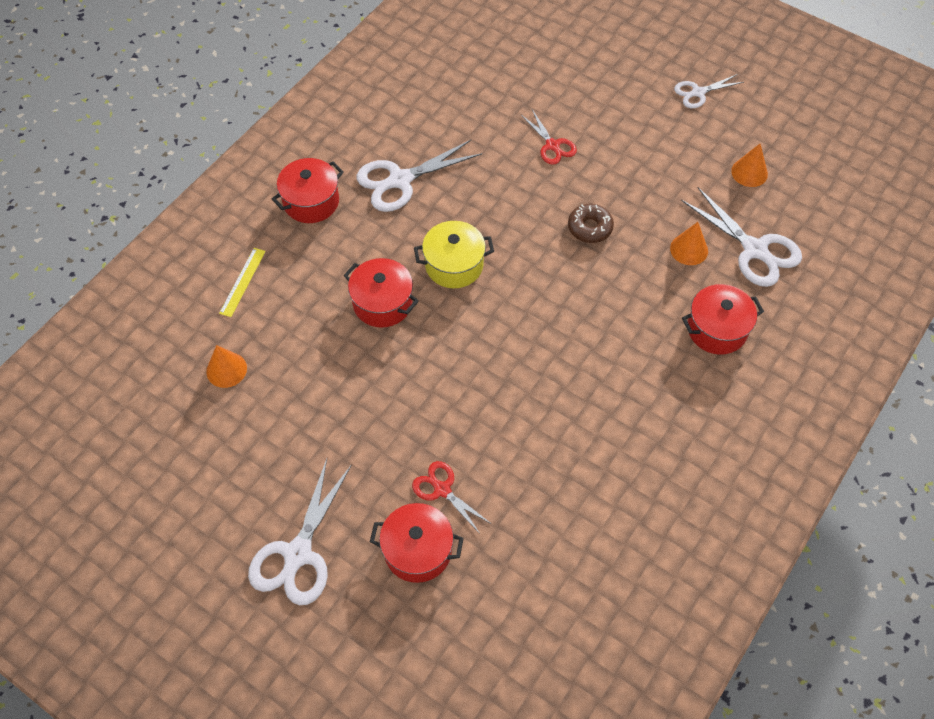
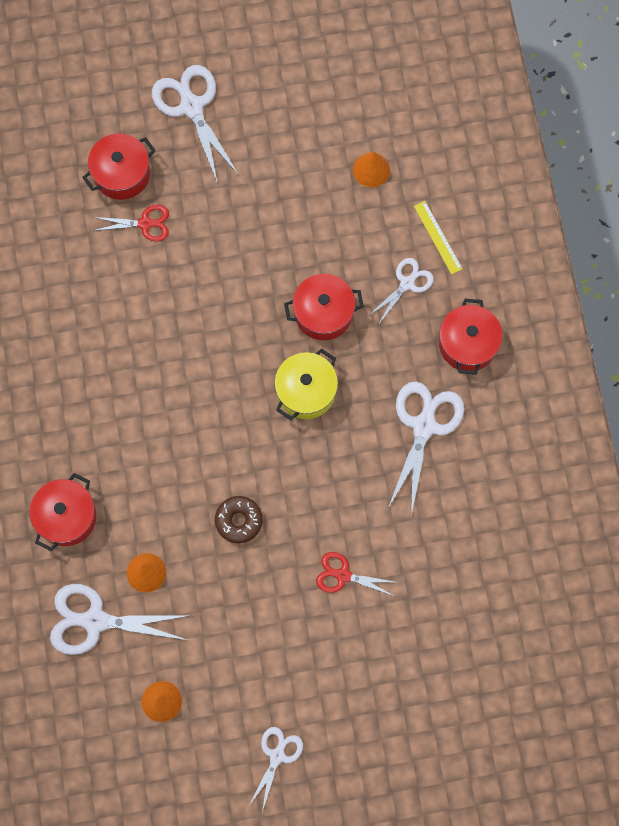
camera: 135 degrees right, 15 degrees up
none -> white scissors [367,258,434,325]

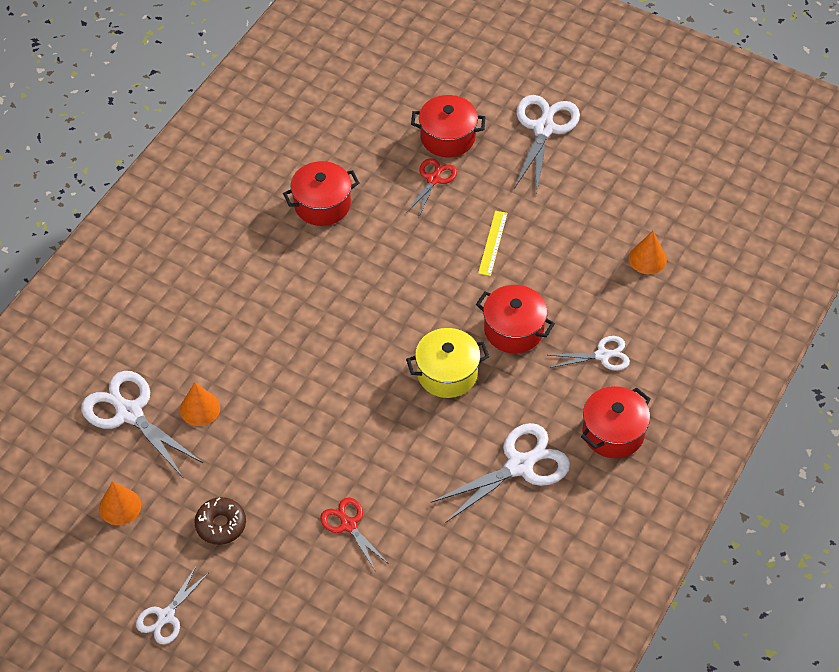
camera: 40 degrees right, 20 degrees down
red pot [30,473,96,551] -> red pot moved to [283,161,359,226]
red scissors [93,205,169,242] -> red scissors turned 105 degrees counterclockwise [406,158,457,217]
brown donut [215,496,263,544] -> brown donut moved to [194,497,246,545]
white scissors [248,727,303,812] -> white scissors turned 150 degrees clockwise [136,567,209,645]
yellow ruler [414,201,463,274] -> yellow ruler moved to [478,211,508,276]

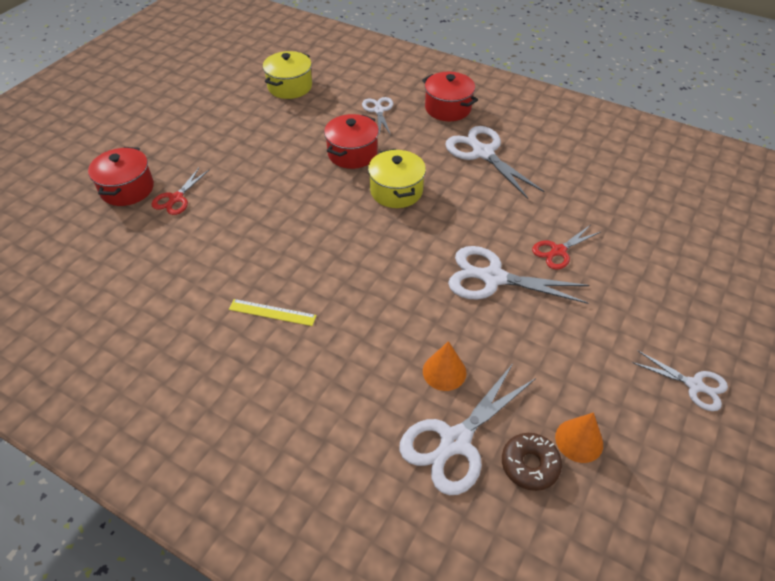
camera: 90 degrees left, 5 degrees down
brown donut [194,497,246,545] -> brown donut moved to [502,433,562,491]
red pot [283,161,359,226] -> none
red scissors [406,158,457,217] -> red scissors turned 90 degrees counterclockwise [152,168,209,215]
yellow ruler [478,211,508,276] -> yellow ruler moved to [229,299,317,326]
white scissors [514,95,580,192] -> white scissors moved to [448,246,589,304]
orange cone [629,231,667,274] -> yellow pot [263,51,312,99]

